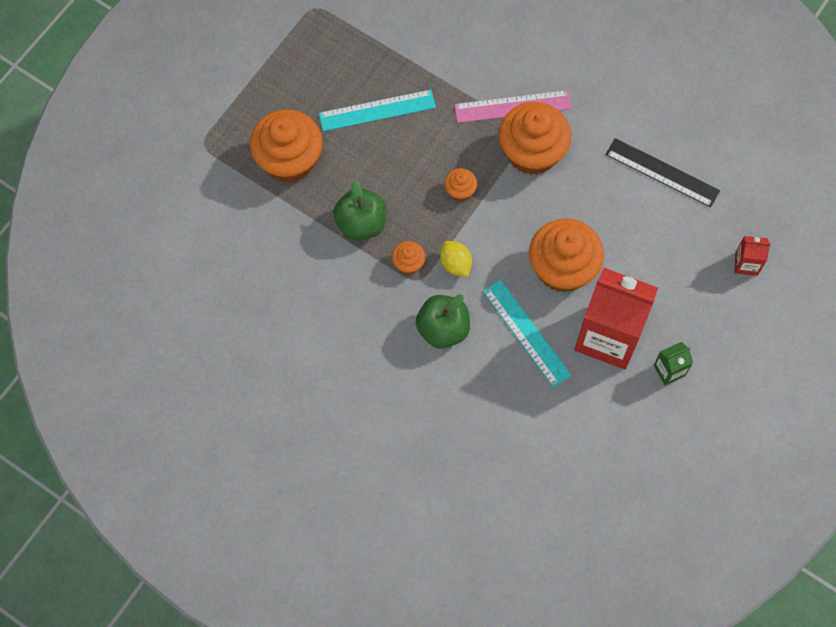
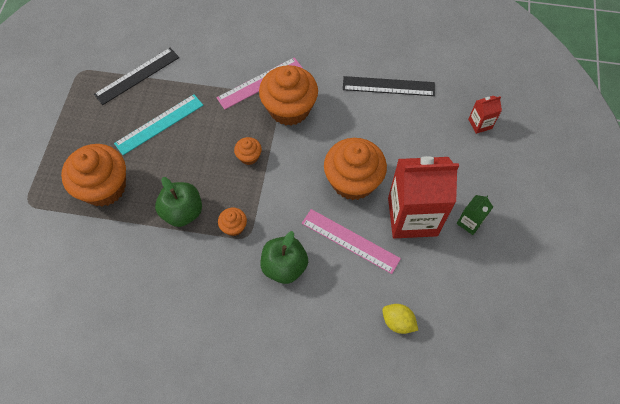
camera: 25 degrees left, 5 degrees down
yellow lemon [440,241,472,277] -> yellow lemon moved to [382,304,418,334]
turquoise ruler [483,280,571,387] -> pink ruler [302,209,401,274]
none -> black ruler [94,48,179,105]

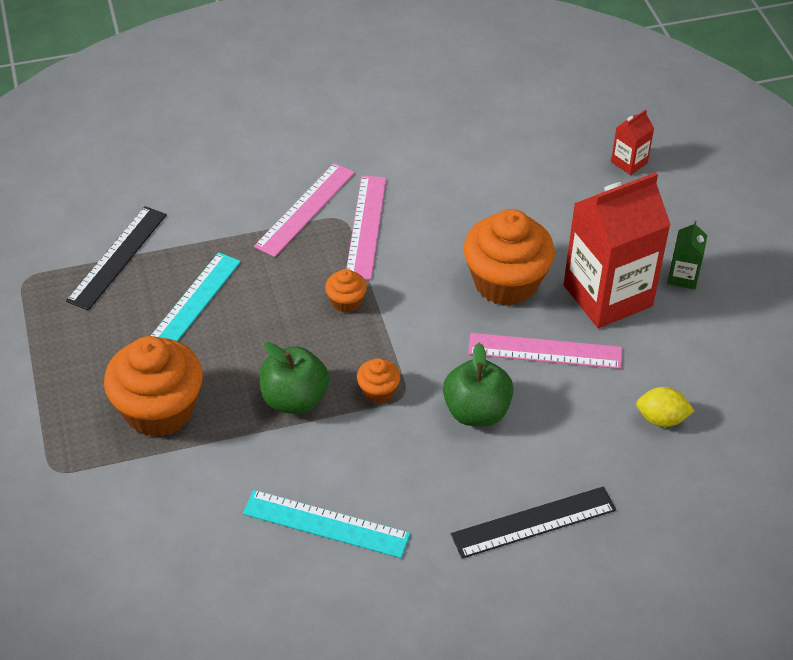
camera: 25 degrees left, 15 degrees down
orange cupcake [259,65,318,126] -> pink ruler [346,176,386,280]
black ruler [343,76,435,96] -> black ruler moved to [451,487,616,558]
none -> turquoise ruler [243,490,411,558]

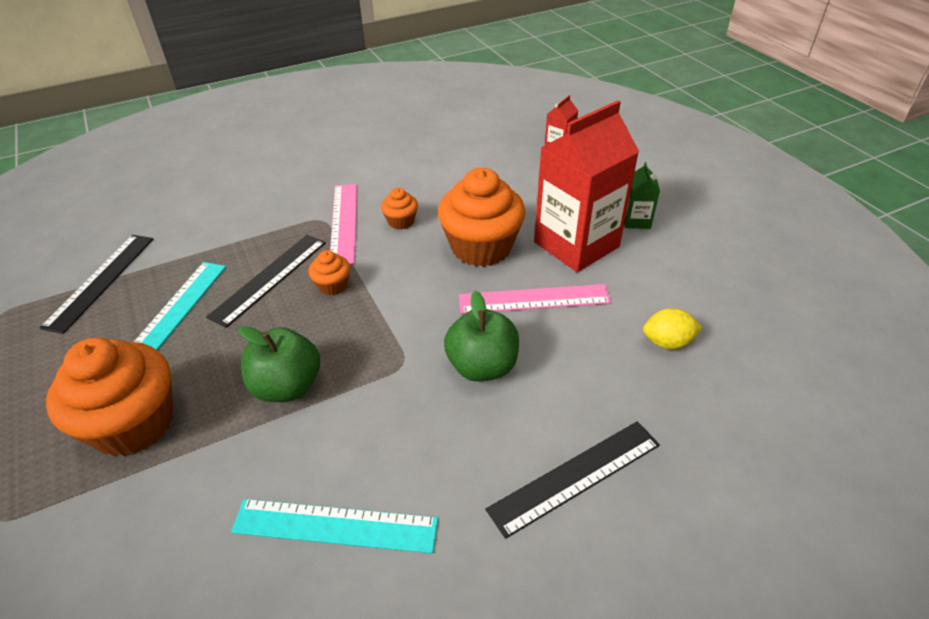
camera: 10 degrees left, 5 degrees down
pink ruler [254,163,355,257] -> none
orange cupcake [357,358,400,403] -> orange cupcake moved to [381,188,418,230]
none -> black ruler [206,235,326,328]

